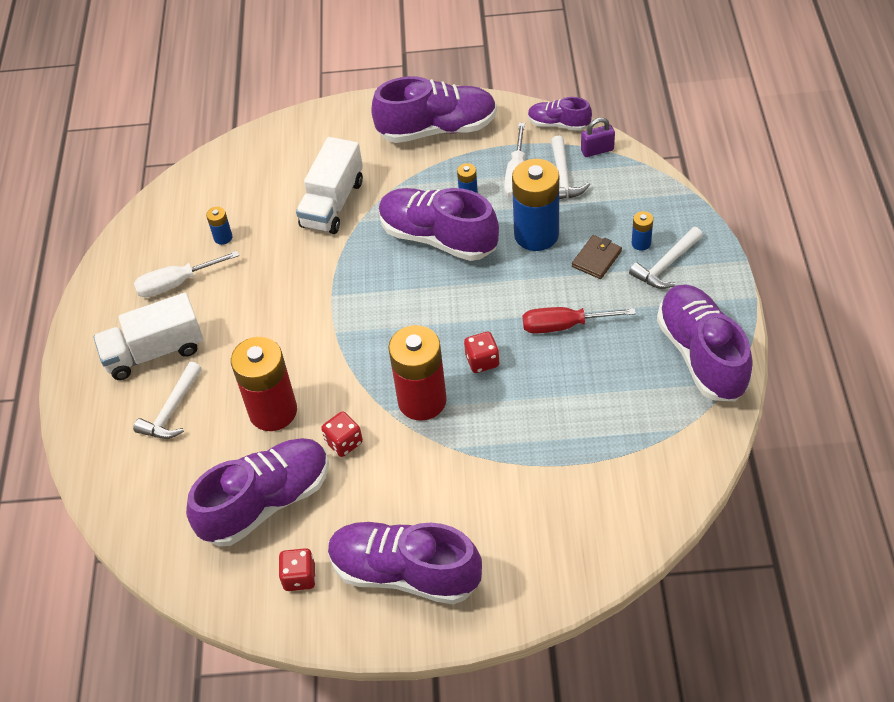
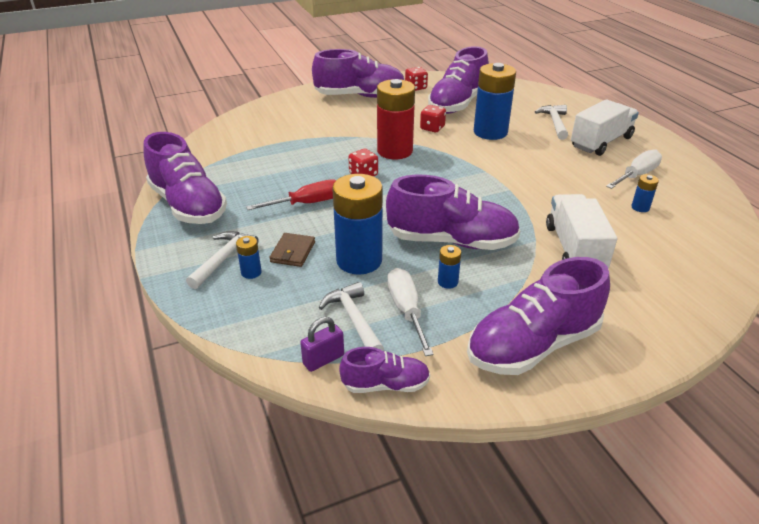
camera: 155 degrees right, 15 degrees down
red battery [231,337,297,431] -> blue battery [474,63,516,140]

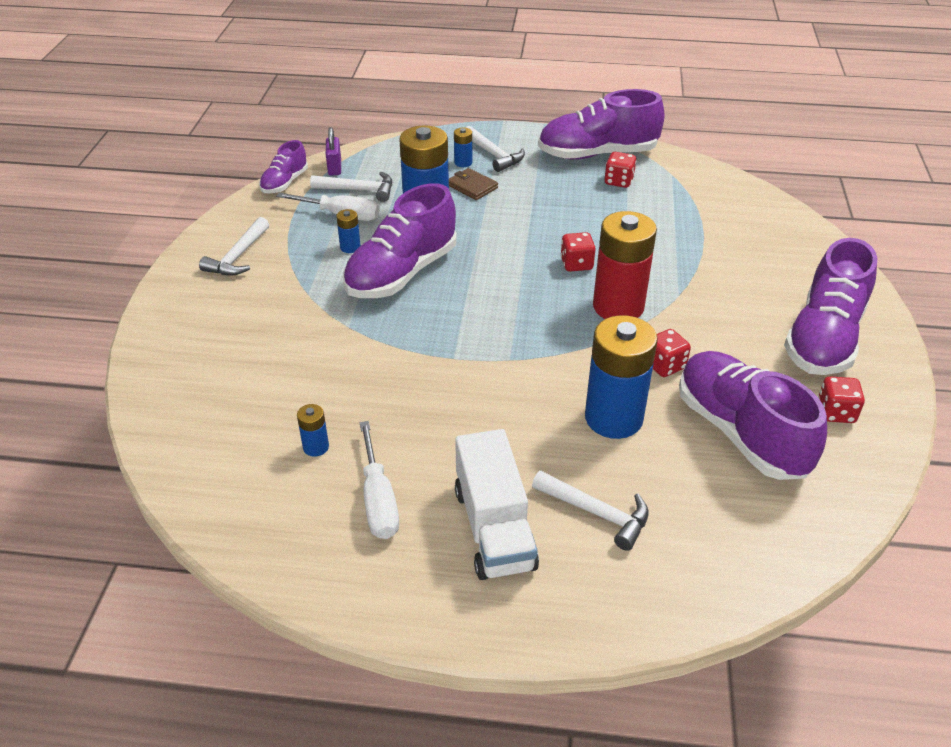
camera: 120 degrees right, 5 degrees up
red screwdriver [246,179,336,210] -> none
purple shoe [467,257,610,375] -> white hammer [199,217,269,276]
white truck [546,194,617,268] -> none
none -> red dice [605,152,637,188]

